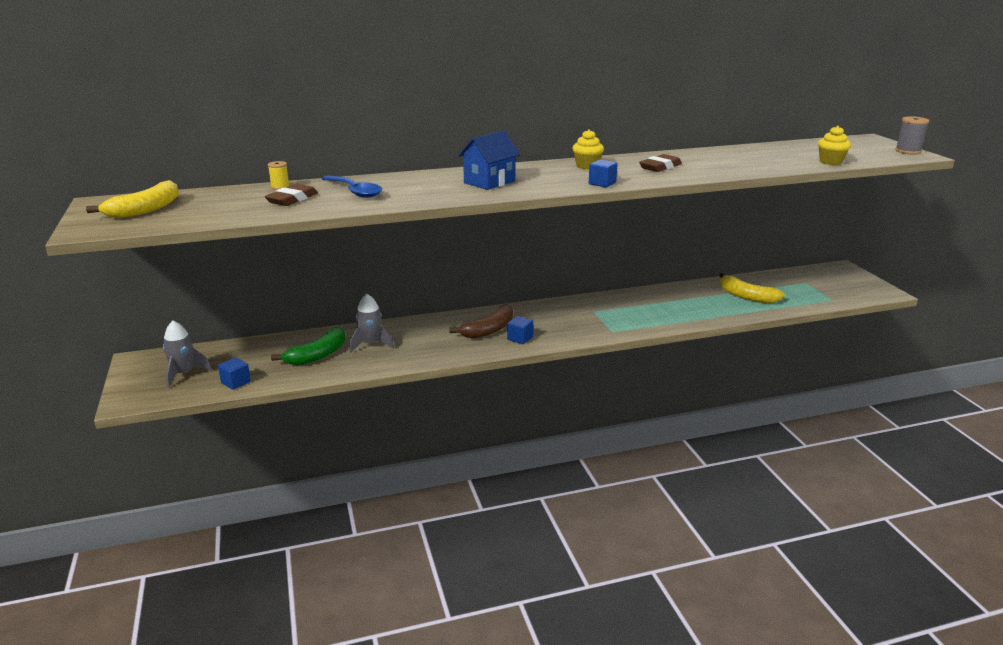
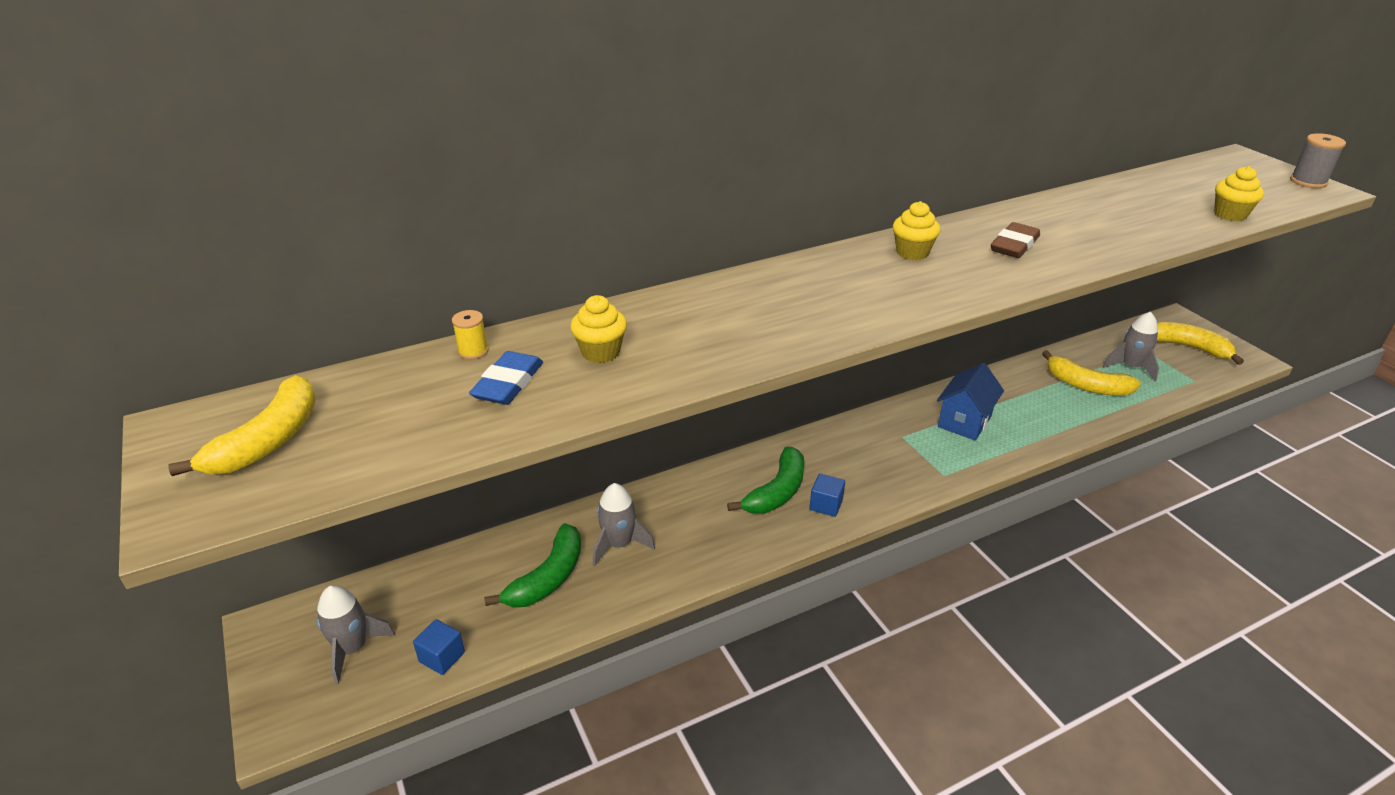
camera: 10 degrees left, 10 degrees up
brown eraser [265,184,318,206] -> blue eraser [469,351,543,405]
blue spoon [322,175,382,198] -> yellow cupcake [570,295,627,363]
brown banana [450,304,513,339] -> green banana [727,446,804,514]
blue house [458,130,520,190] -> blue house moved to [937,363,1004,441]
blue cube [589,160,617,187] -> none
none -> grey rocket [1102,312,1159,381]
none -> yellow banana [1157,322,1244,365]

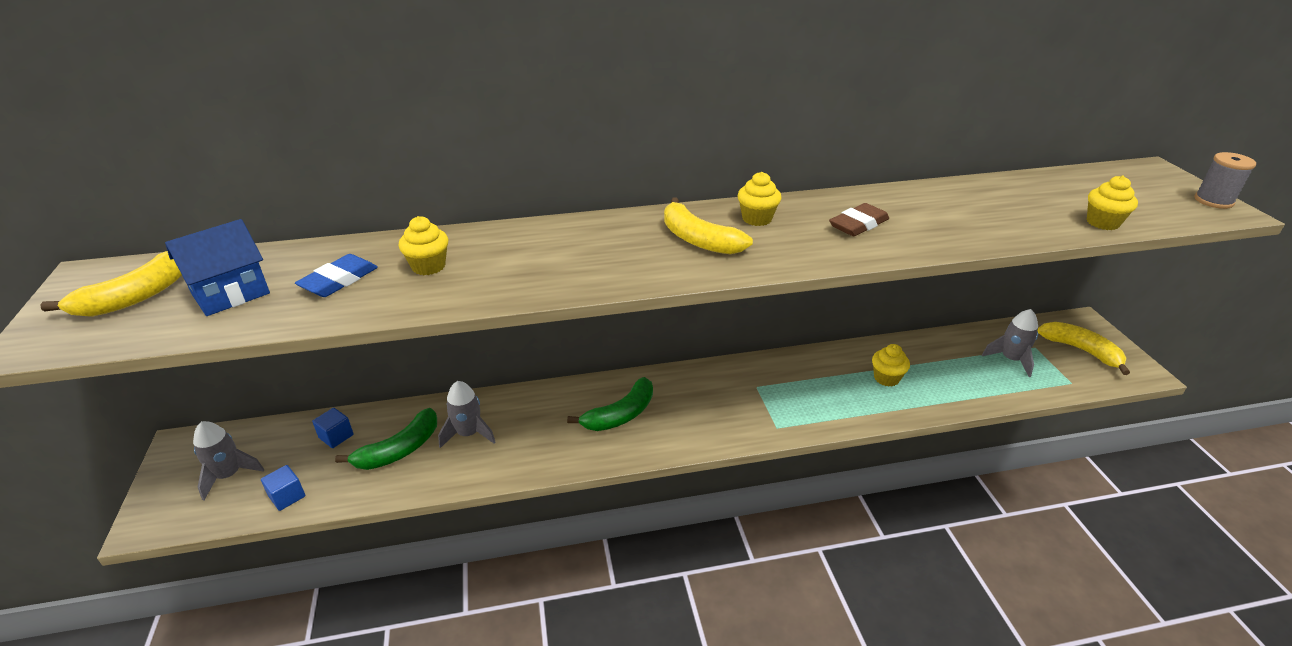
camera: 15 degrees right, 0 degrees up
yellow spool [452,310,488,360] -> none
blue cube [809,474,845,517] -> blue cube moved to [312,408,354,448]
blue house [937,363,1004,441] -> blue house moved to [165,219,270,316]
yellow banana [1042,350,1141,396] -> yellow banana moved to [664,197,753,255]
none -> yellow cupcake [872,344,910,387]

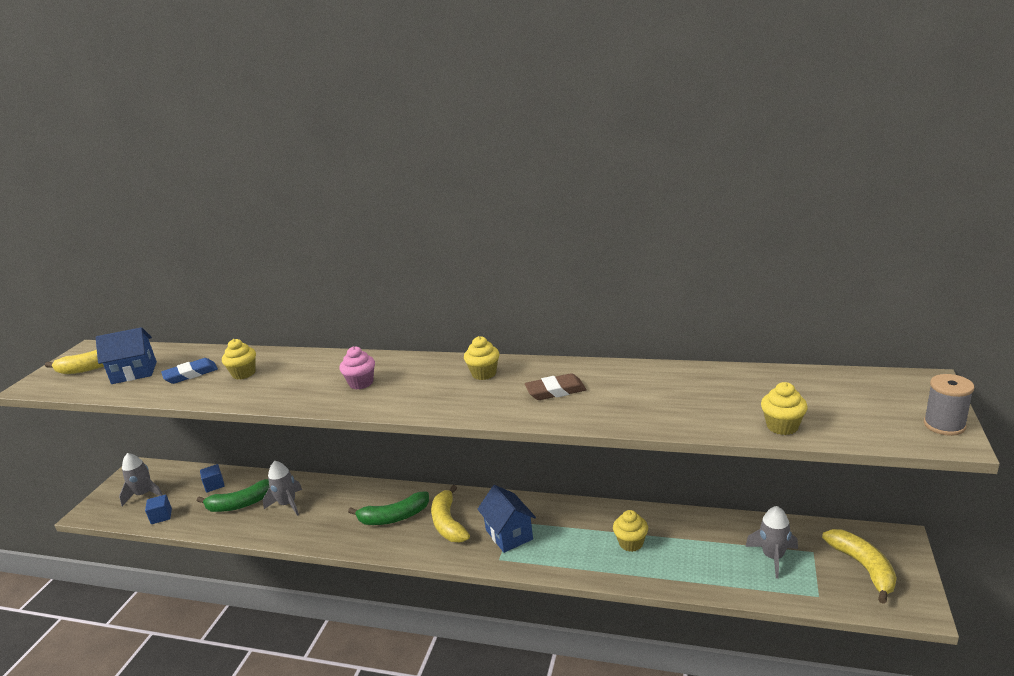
camera: 30 degrees right, 10 degrees down
yellow banana [664,197,753,255] -> yellow banana moved to [431,485,470,542]
none -> pink cupcake [340,346,375,389]
none -> blue house [477,485,536,553]

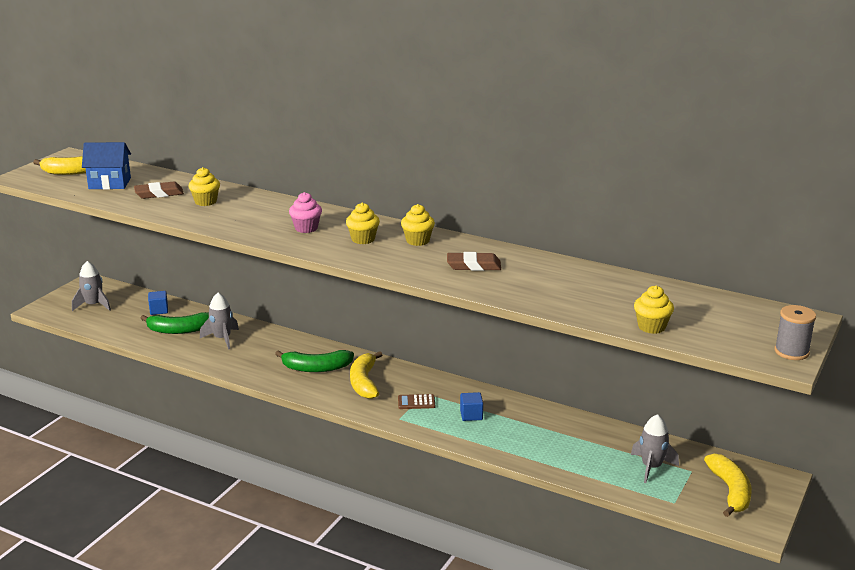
camera: 10 degrees right, 0 degrees up
blue cube [145,495,172,524] -> blue cube moved to [460,392,483,421]
blue eraser [161,358,218,384] -> brown eraser [134,181,184,199]
blue house [477,485,536,553] -> brown calculator [398,394,435,409]
yellow cupcake [613,510,648,552] -> yellow cupcake moved to [346,203,380,244]

